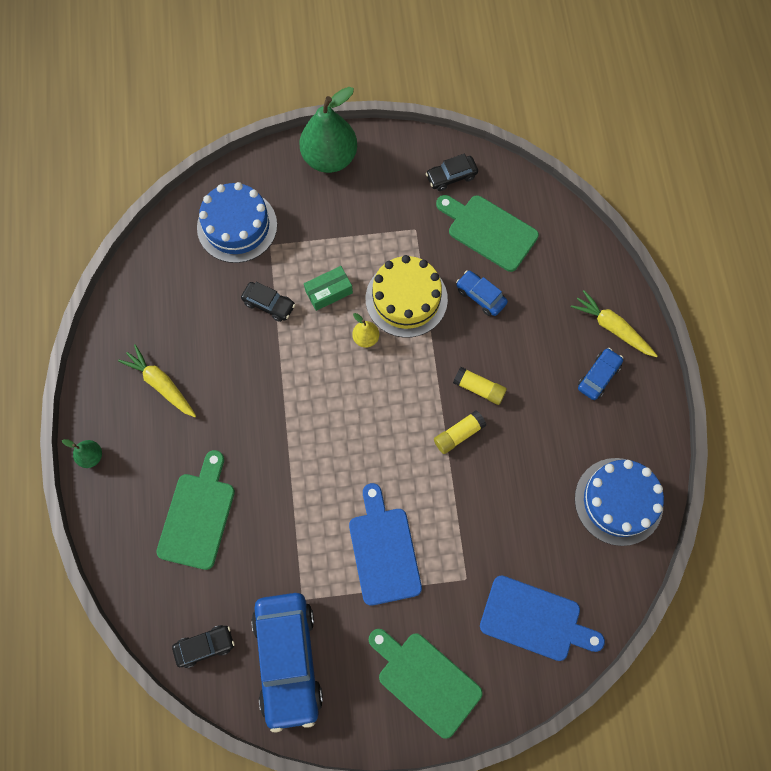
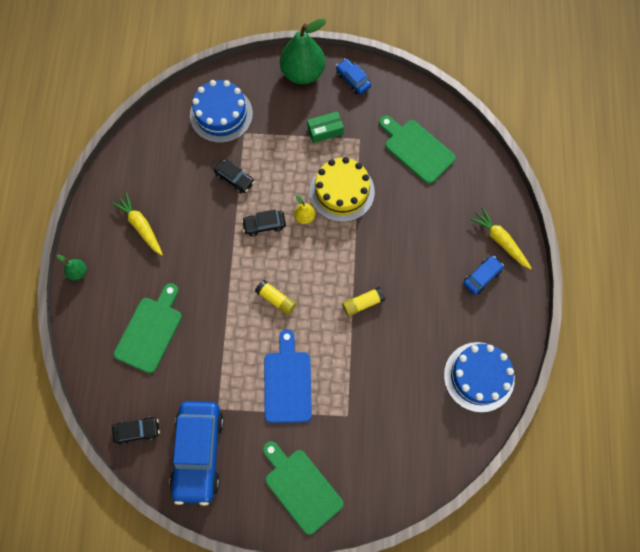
camera: 10 degrees right, 0 degrees up
green box [304,266,353,311] -> green box moved to [307,111,344,143]
black car [426,154,478,191] -> black car moved to [242,210,286,236]
yellow glue stick [453,367,507,405] -> yellow glue stick moved to [255,280,296,315]
blue car [456,270,508,316] -> blue car moved to [336,58,371,95]
blue cutting board [480,576,605,661] -> none

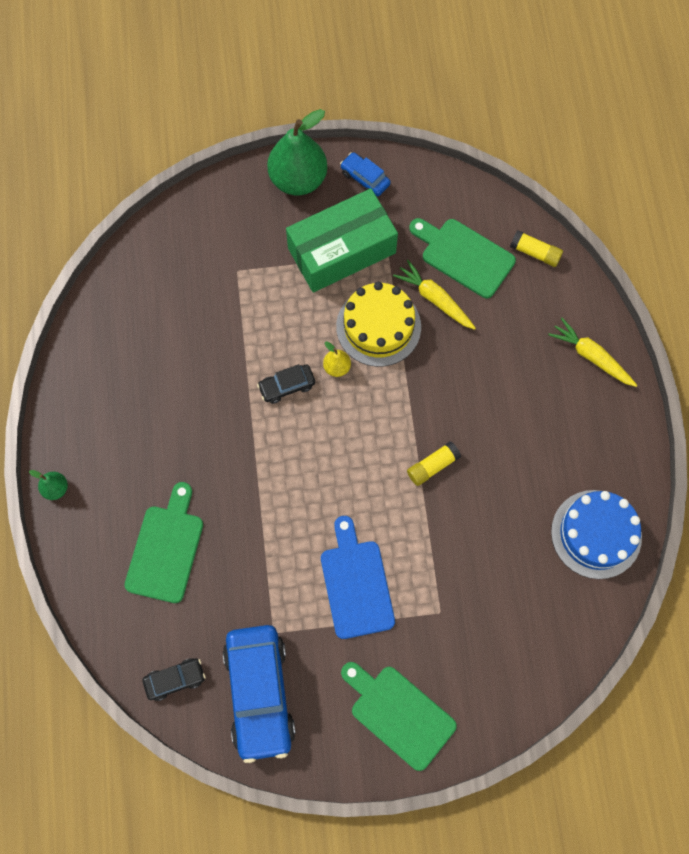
camera: 10 degrees left, 0 degrees up
yellow carrot [111,192,163,256] -> yellow carrot moved to [393,260,476,330]
blue cake [190,80,253,143] -> none
black car [214,159,254,193] -> none
yellow glue stick [255,280,296,315] -> yellow glue stick moved to [510,230,563,267]
green box [307,111,344,143] -> green box [286,188,398,293], size x2.24
blue car [463,256,504,295] -> none

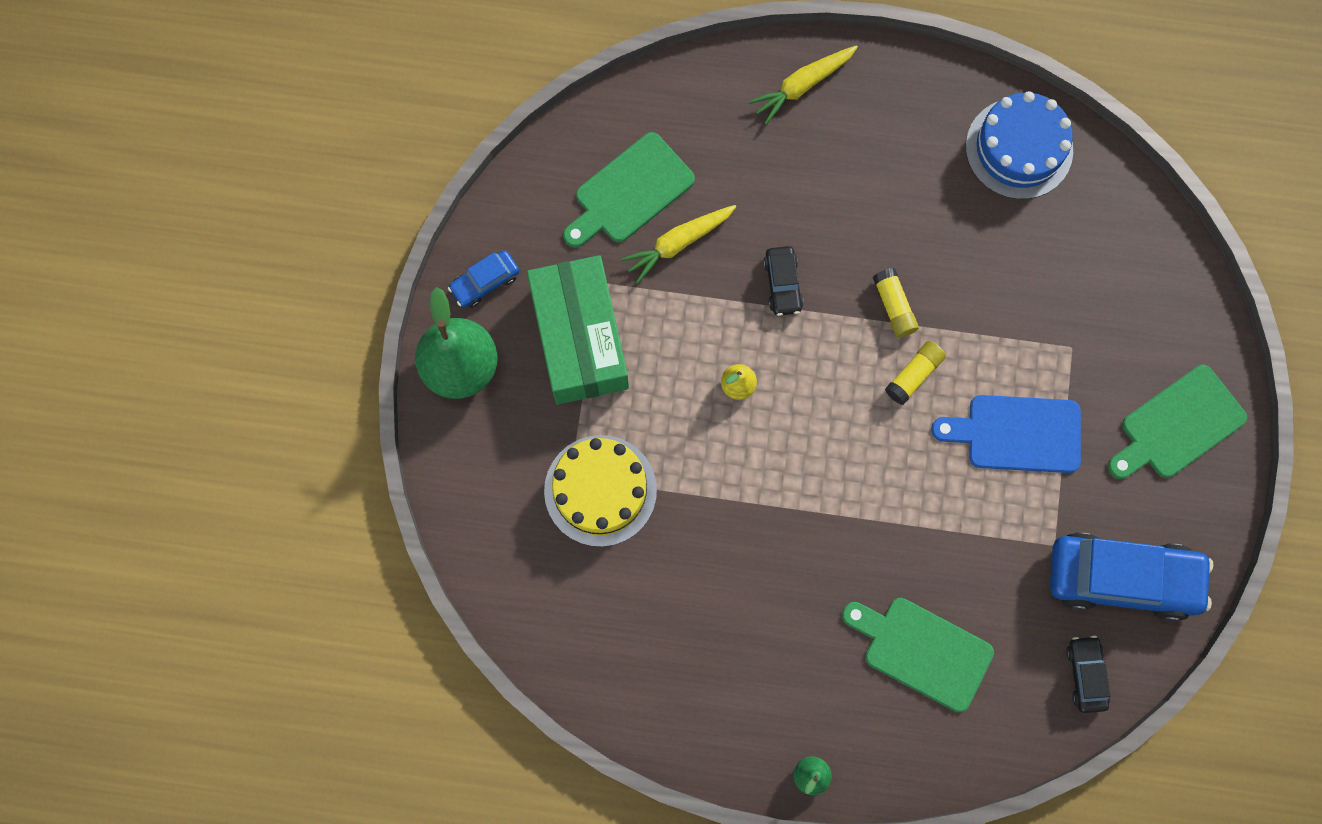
camera: 75 degrees left, 5 degrees up
black car [257,364,315,404] -> black car moved to [763,246,804,316]
yellow cake [336,282,421,367] -> yellow cake moved to [544,435,657,547]
yellow glue stick [510,230,563,267] -> yellow glue stick moved to [885,341,946,405]

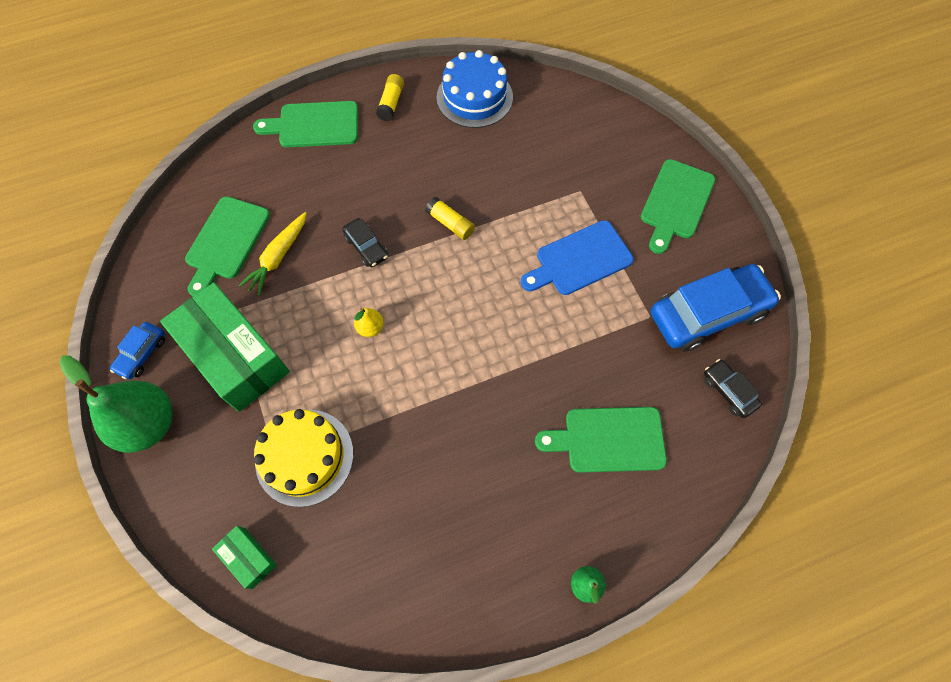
camera: 30 degrees left, 10 degrees down
yellow carrot [749,45,858,125] -> green cutting board [253,101,358,147]
yellow glue stick [885,341,946,405] -> yellow glue stick moved to [376,74,404,122]
none -> green box [212,526,277,589]

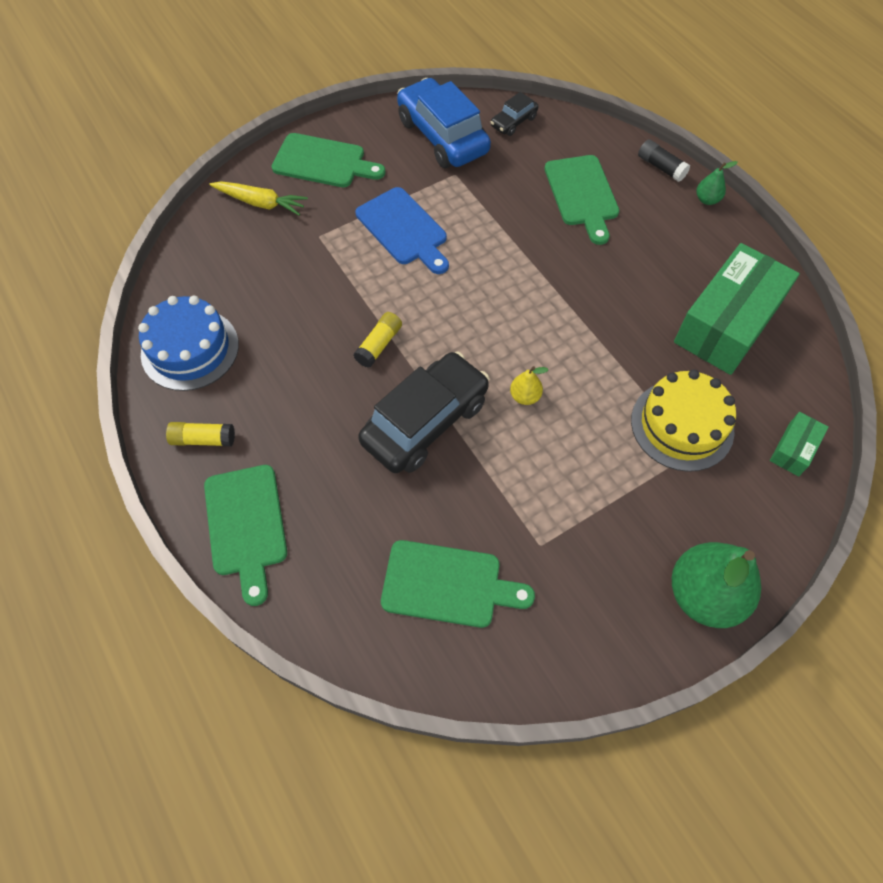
camera: 100 degrees left, 5 degrees down
blue car [110,322,165,379] -> none
green box [160,282,290,412] -> green box moved to [674,243,800,375]
yellow carrot [239,212,307,296] -> yellow carrot moved to [209,181,308,215]
black car [342,218,388,267] -> black car [358,352,490,473], size x2.11
none -> black glue stick [638,139,690,182]

